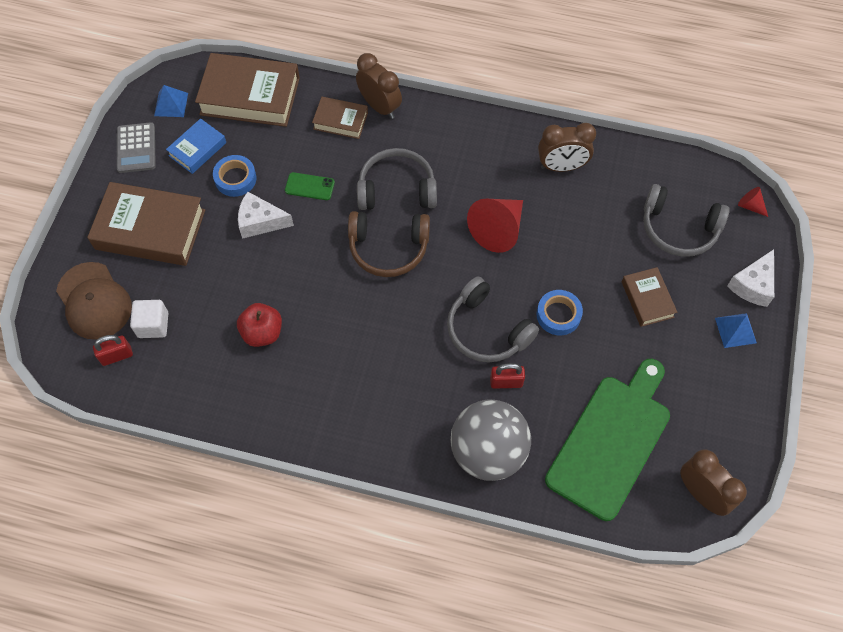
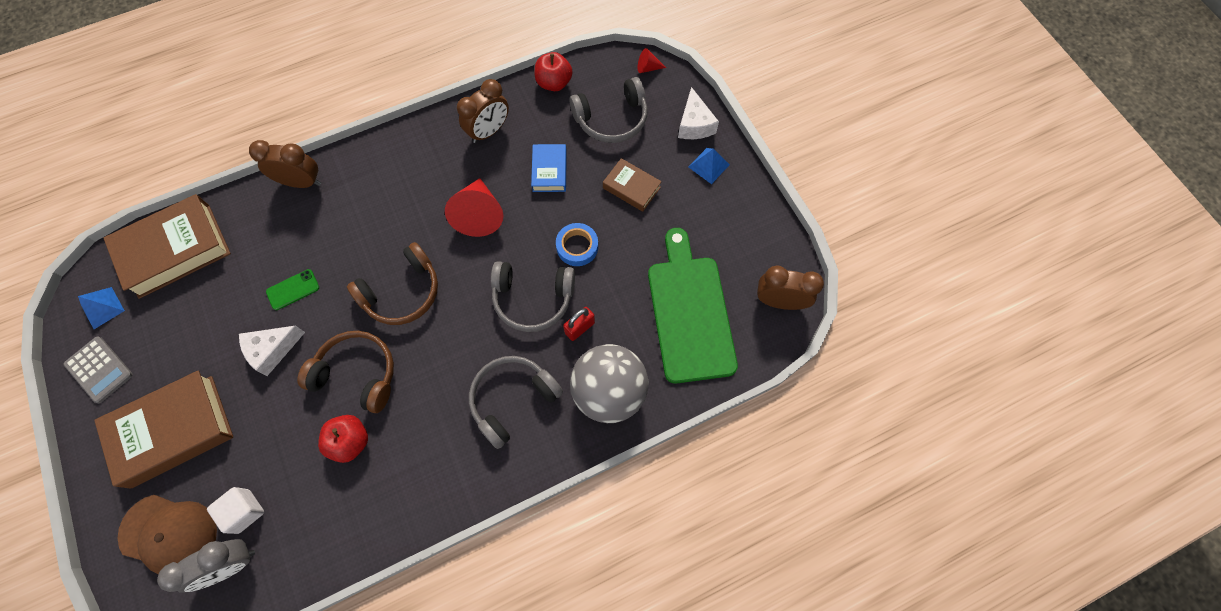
camera: 40 degrees left, 5 degrees up
red padlock [93,335,133,366] -> grey clock [157,539,255,593]
blue book [166,118,226,174] -> blue book moved to [531,144,567,192]
blue tape [213,155,256,197] -> none
brown book [312,97,368,139] -> none
grey headphones [357,148,437,210] -> grey headphones moved to [469,356,563,449]
none -> brown headphones [297,331,394,413]
none -> red apple [535,52,573,91]

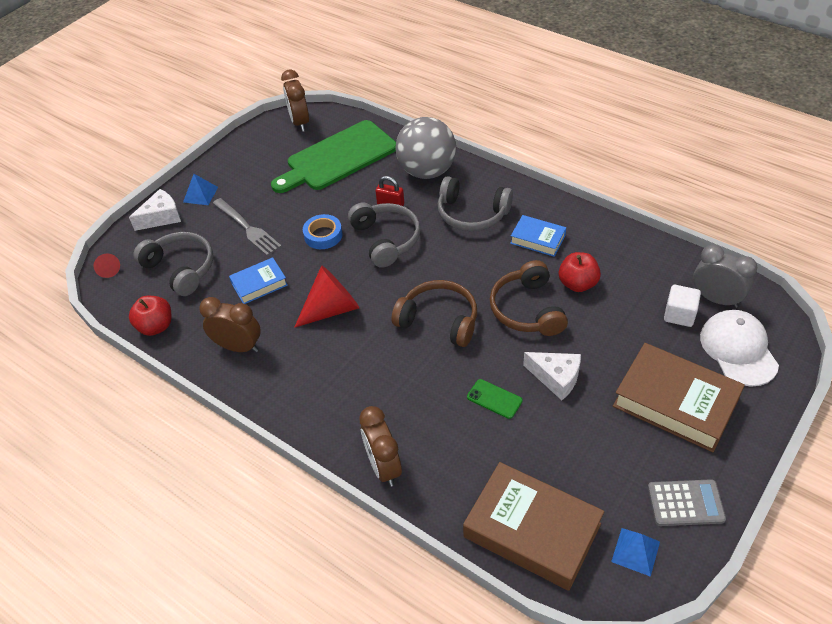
camera: 115 degrees left, 20 degrees down
grey calculator [64,336,133,403] -> grey calculator turned 75 degrees clockwise [648,479,726,526]
brown cap [118,495,217,574] -> white cap [700,310,779,387]
brown book [603,158,662,212] -> grey fork [213,198,282,256]
none -> blue book [510,215,566,257]

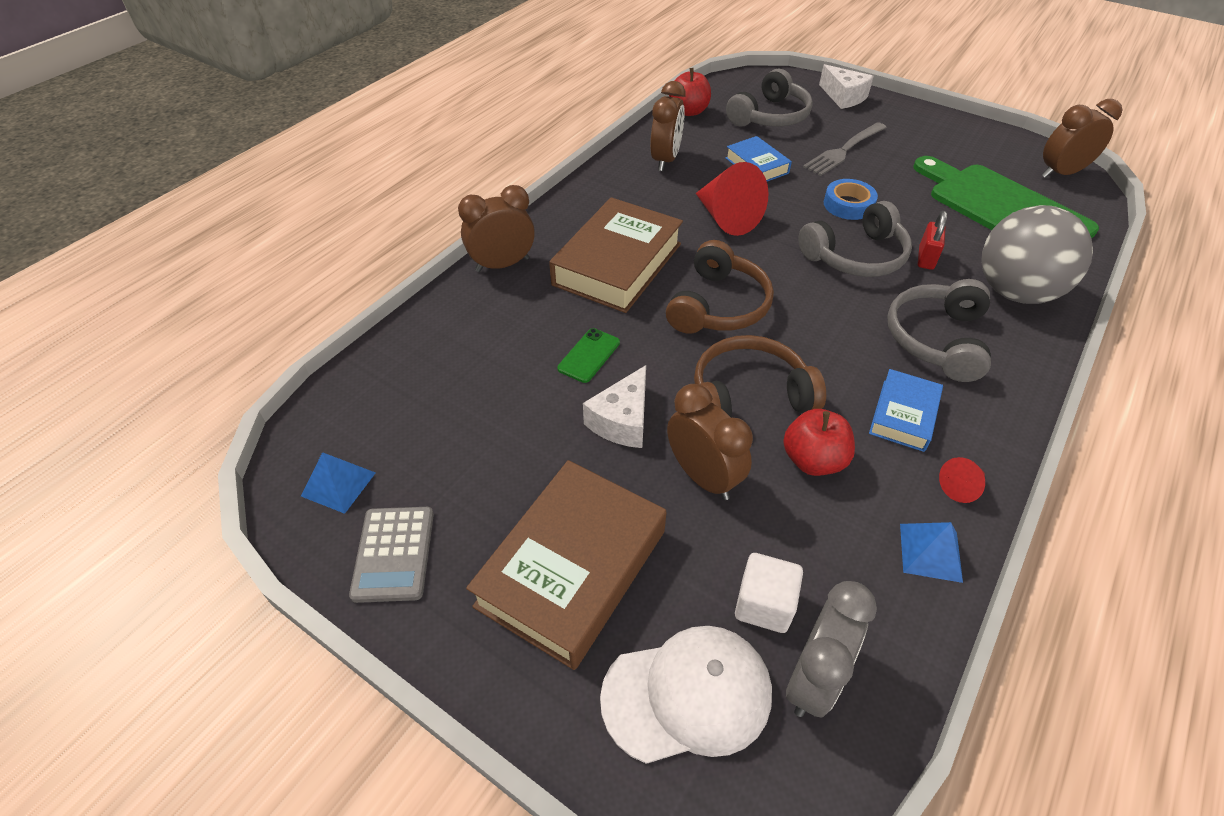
camera: 85 degrees right, 0 degrees up
red cone [94,254,120,278] -> red cone moved to [939,457,985,503]
blue pyramid [183,174,218,205] -> blue pyramid moved to [900,522,963,583]
brown book [463,462,604,591] -> brown book moved to [549,197,683,313]
none -> brown clock [667,384,753,500]

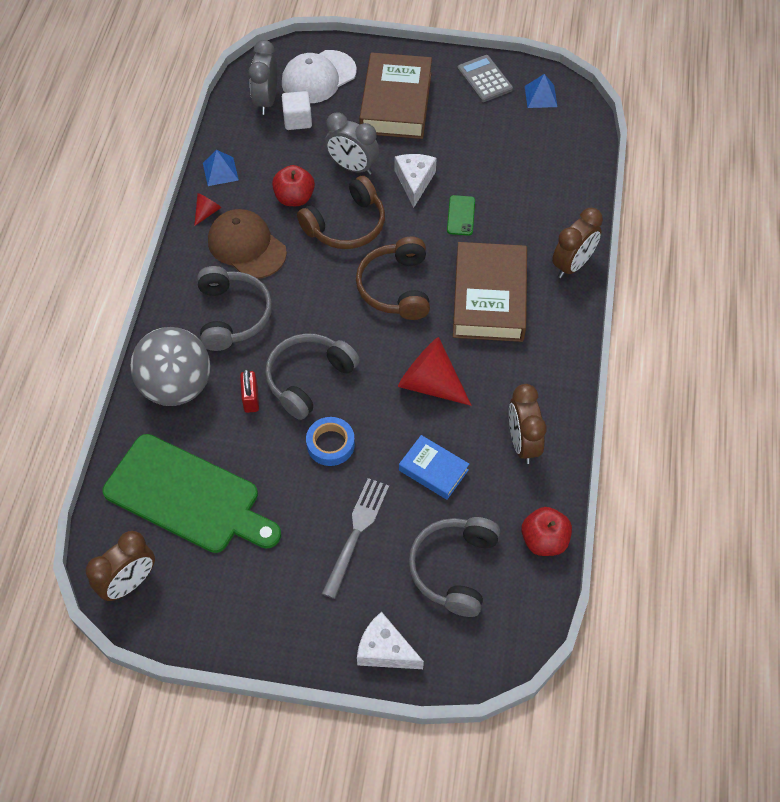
camera: 155 degrees right, 10 degrees up
brown clock [667,384,753,500] -> grey clock [325,112,379,175]
blue book [869,369,943,452] -> brown cap [208,209,287,279]

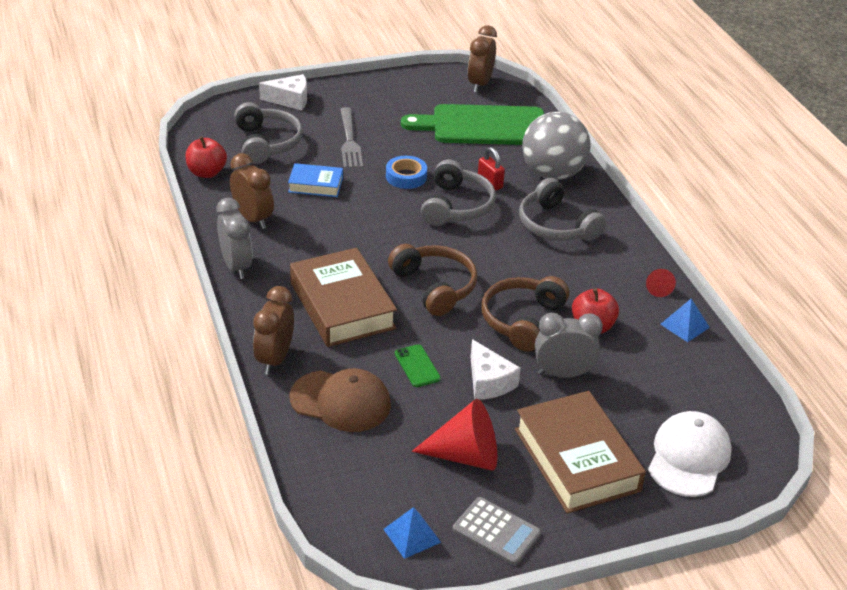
camera: 150 degrees right, 20 degrees down
brown cap [208,209,287,279] -> brown cap moved to [289,368,391,432]
grey clock [248,40,277,115] -> grey clock moved to [217,198,253,279]
white cube [282,91,312,130] -> none
red cone [398,337,471,406] -> red cone moved to [412,399,497,471]

